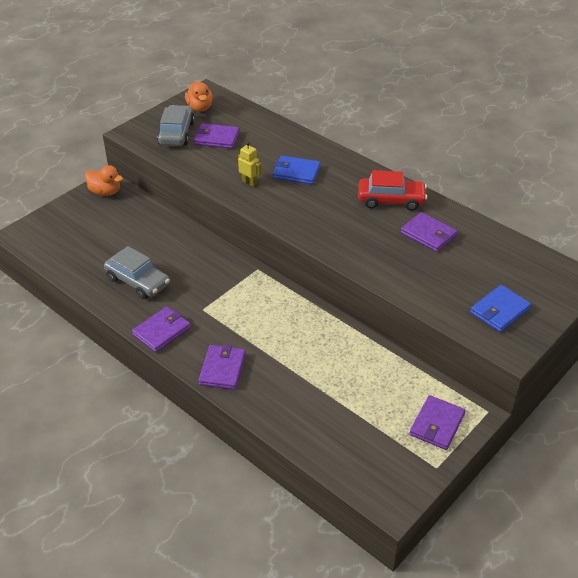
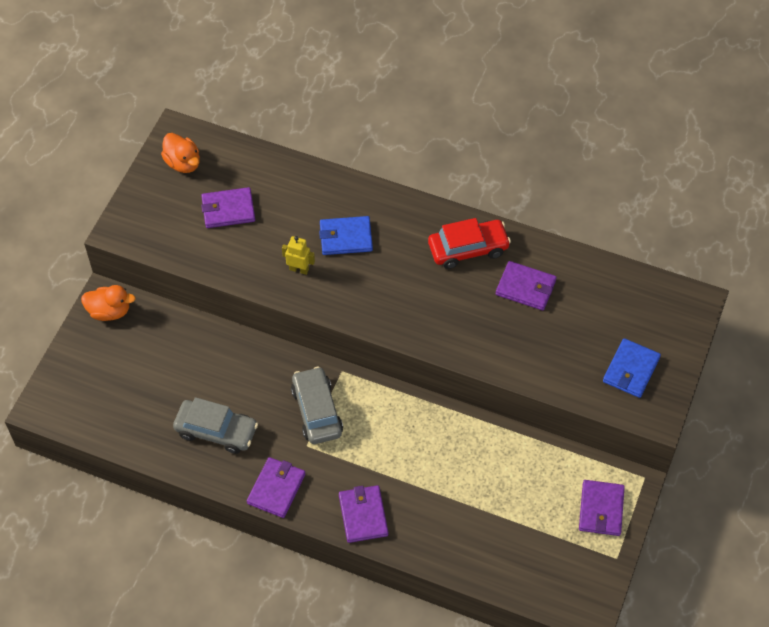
camera: 20 degrees left, 15 degrees up
grey car [157,105,195,146] -> grey car moved to [291,366,343,444]

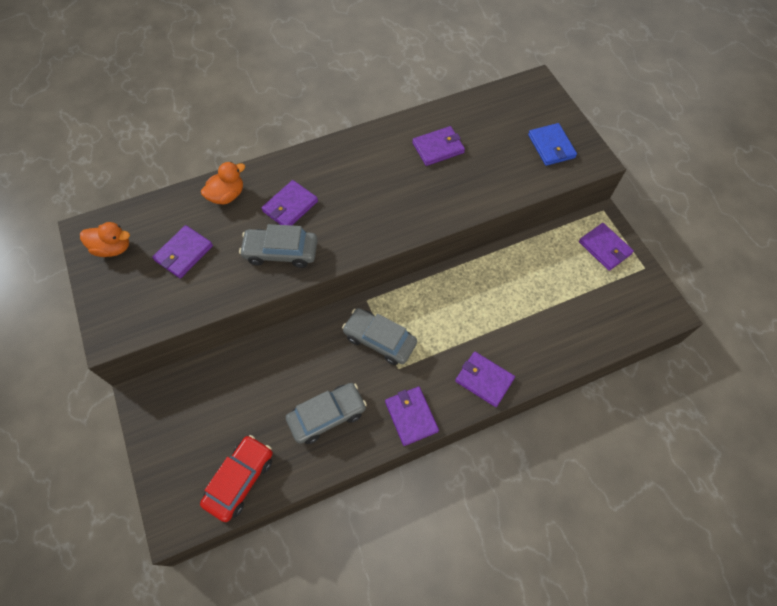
camera: 45 degrees left, 5 degrees up
orange duck [81,285,136,321] -> orange duck moved to [201,162,245,205]
yellow robot [282,236,315,275] -> grey car [239,224,317,268]
blue wallet [319,216,373,255] -> purple wallet [262,180,318,225]
red car [428,218,511,269] -> red car moved to [200,435,273,522]

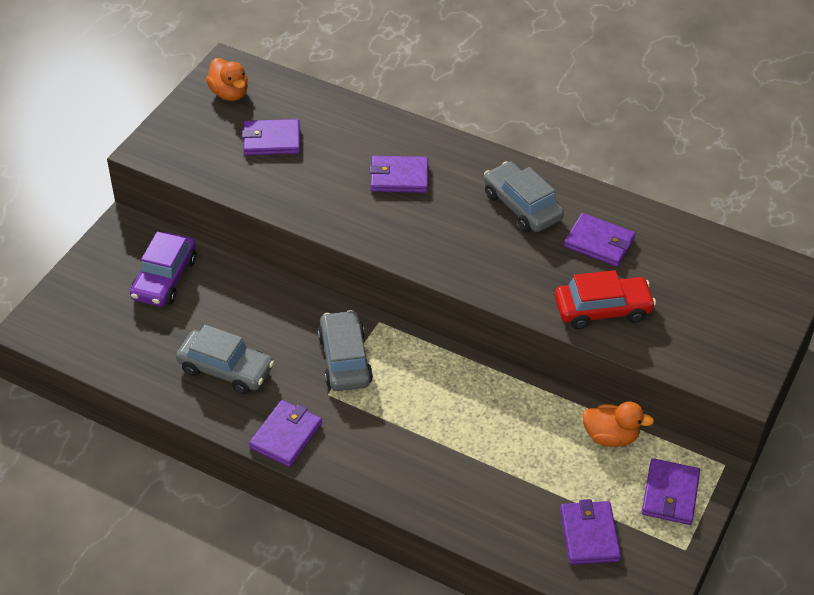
camera: 50 degrees right, 15 degrees down
red car [200,435,273,522] -> red car moved to [555,270,656,329]
orange duck [201,162,245,205] -> orange duck moved to [582,401,654,447]
grey car [239,224,317,268] -> grey car moved to [484,161,564,232]
purple wallet [455,352,515,407] -> purple wallet moved to [560,499,621,565]
blue wallet [528,123,577,166] -> none
none -> purple car [130,232,196,307]

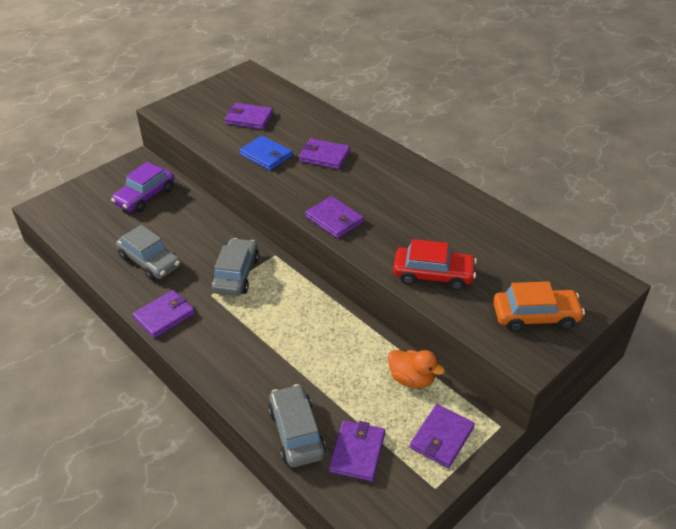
camera: 20 degrees right, 5 degrees down
orange duck [206,58,248,101] -> none
grey car [484,161,564,232] -> grey car moved to [268,384,326,467]
purple wallet [564,213,636,267] -> purple wallet moved to [305,196,364,239]
none -> blue wallet [239,135,293,171]
none -> orange car [493,281,585,332]

